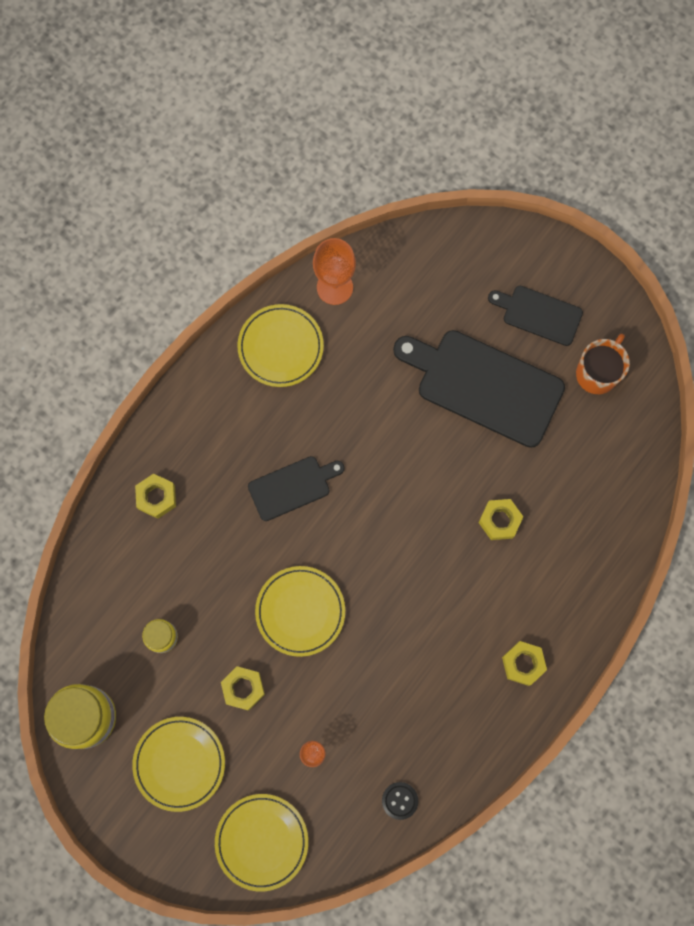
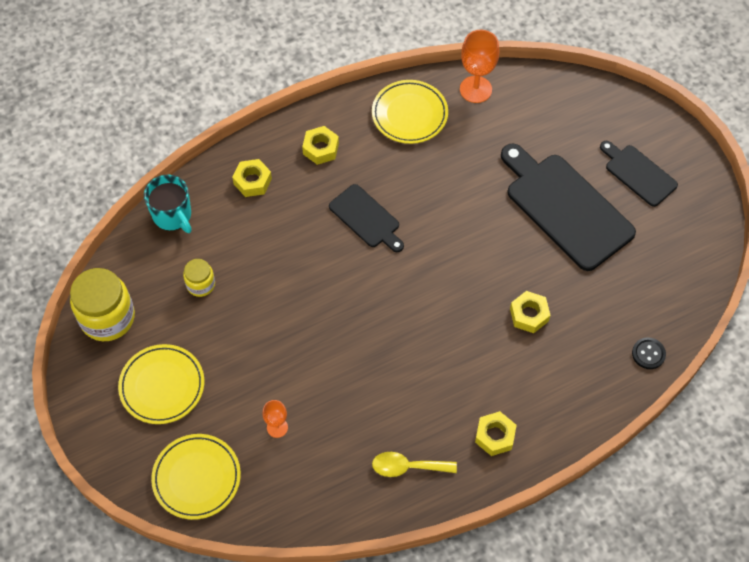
camera: 25 degrees right, 15 degrees down
yellow nut [221,666,265,711] -> yellow nut moved to [302,126,339,165]
black cutting board [248,456,345,521] -> black cutting board turned 45 degrees clockwise [329,184,404,252]
yellow plate [255,566,345,657] -> none
black button [382,782,418,820] -> black button moved to [632,337,666,369]
orange mug [576,334,630,394] -> none
none -> turquoise mug [144,175,192,233]
none -> yellow spoon [372,452,457,477]

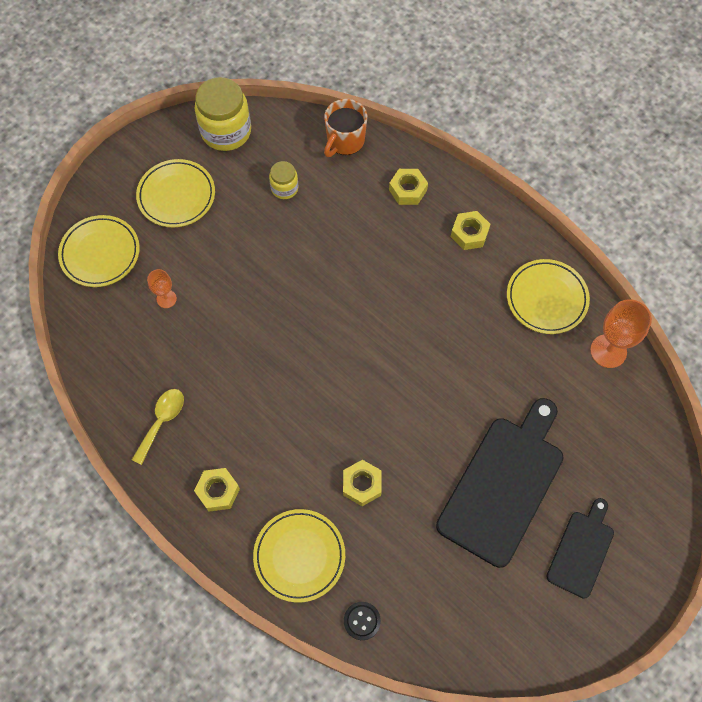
camera: 70 degrees right, 5 degrees up
turquoise mug [144,175,192,233] -> orange mug [324,99,367,157]
black cutting board [329,184,404,252] -> none
yellow spoon [372,452,457,477] -> yellow spoon turned 45 degrees clockwise [132,389,184,465]
none -> yellow plate [253,509,345,603]

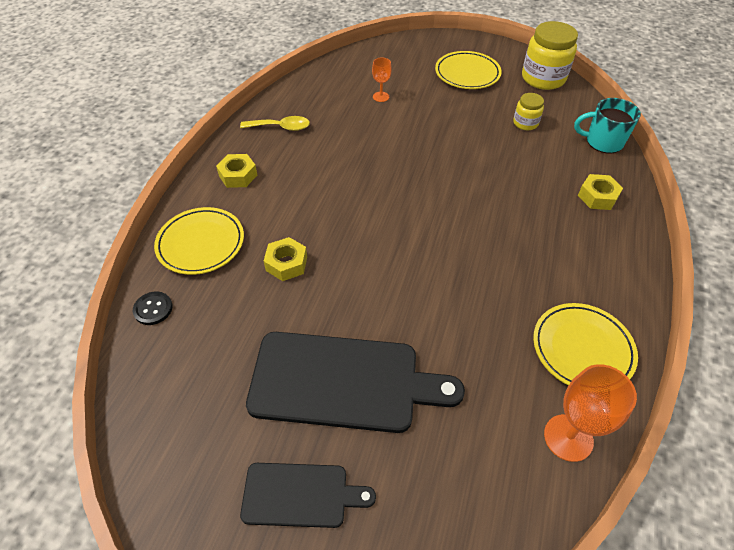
camera: 65 degrees right, 15 degrees down
yellow plate [58,215,140,287] -> none
orange mug [324,99,367,157] -> turquoise mug [574,98,641,153]
yellow nut [451,211,490,250] -> none

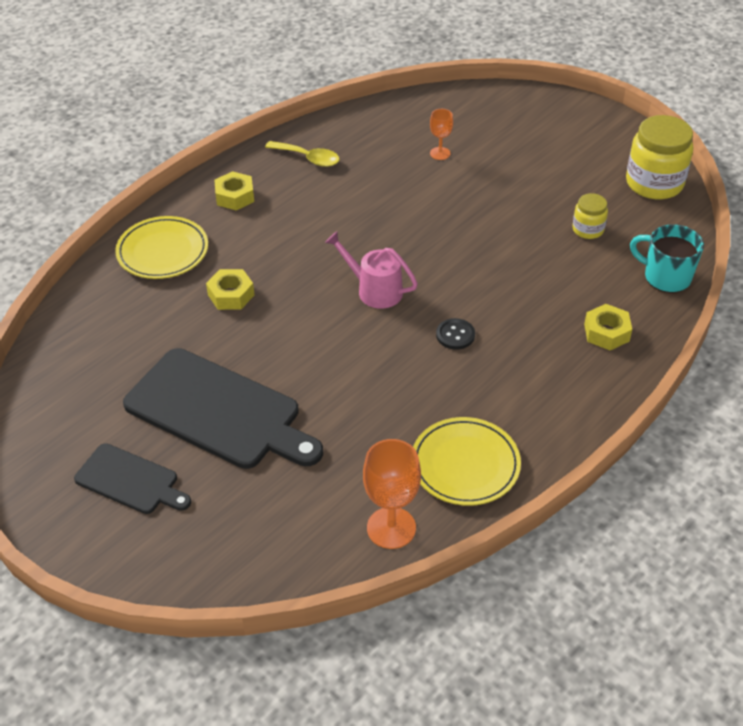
camera: 25 degrees right, 5 degrees down
black button [133,292,172,325] -> black button moved to [436,318,475,350]
yellow plate [435,51,502,89] -> none
none -> pink watering can [325,231,418,309]

